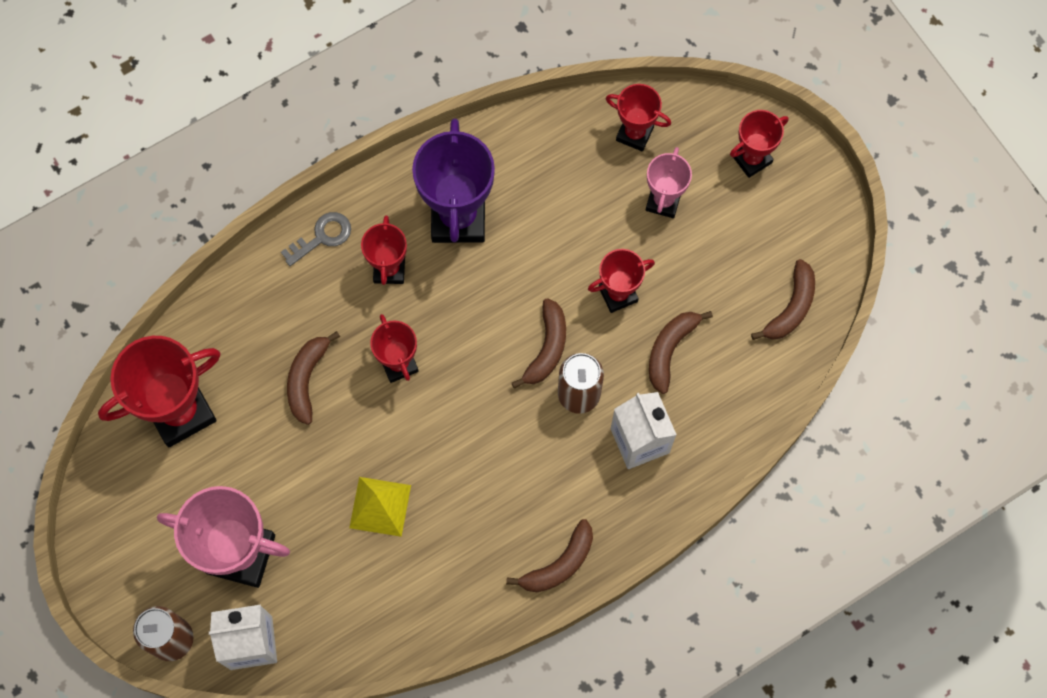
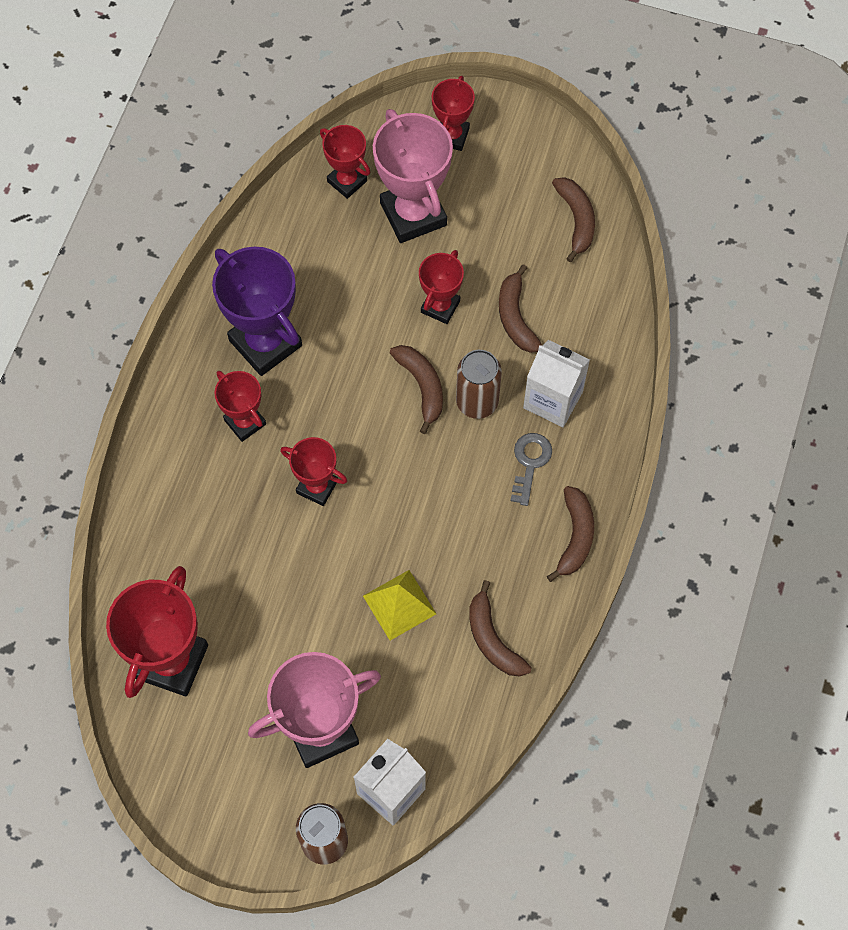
camera: 40 degrees left, 5 degrees down
grey key [281,212,351,266] -> grey key moved to [511,433,552,506]
brown banana [287,331,340,425] -> brown banana moved to [469,580,532,677]
red trophy [606,84,671,151] -> red trophy turned 60 degrees clockwise [320,125,370,199]
pink trophy [646,147,692,218] -> pink trophy [373,109,453,243], size x1.76

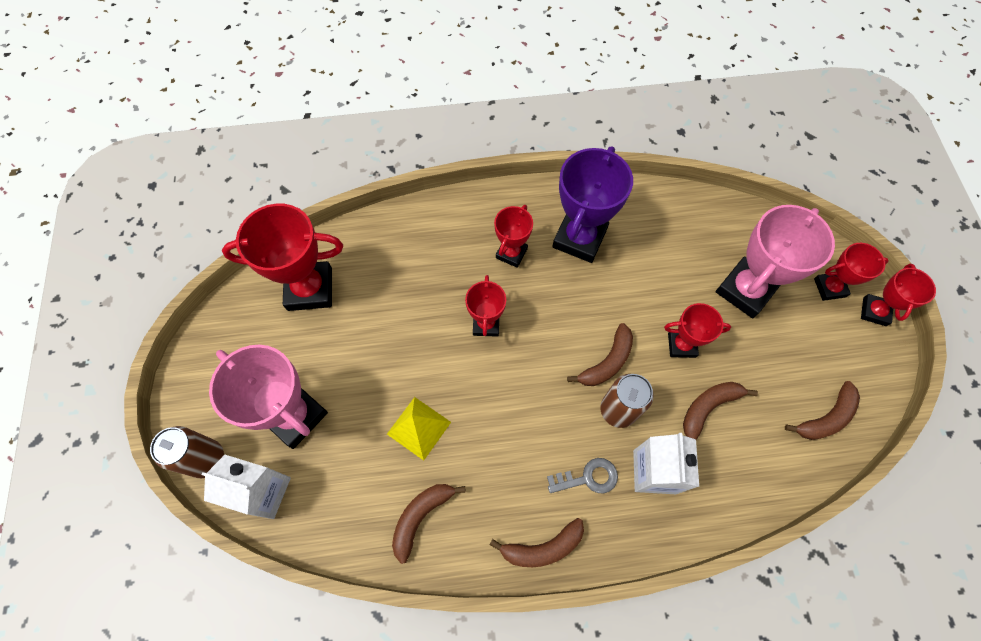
camera: 65 degrees right, 0 degrees up
red trophy [320,125,370,199] -> red trophy moved to [861,263,936,326]

